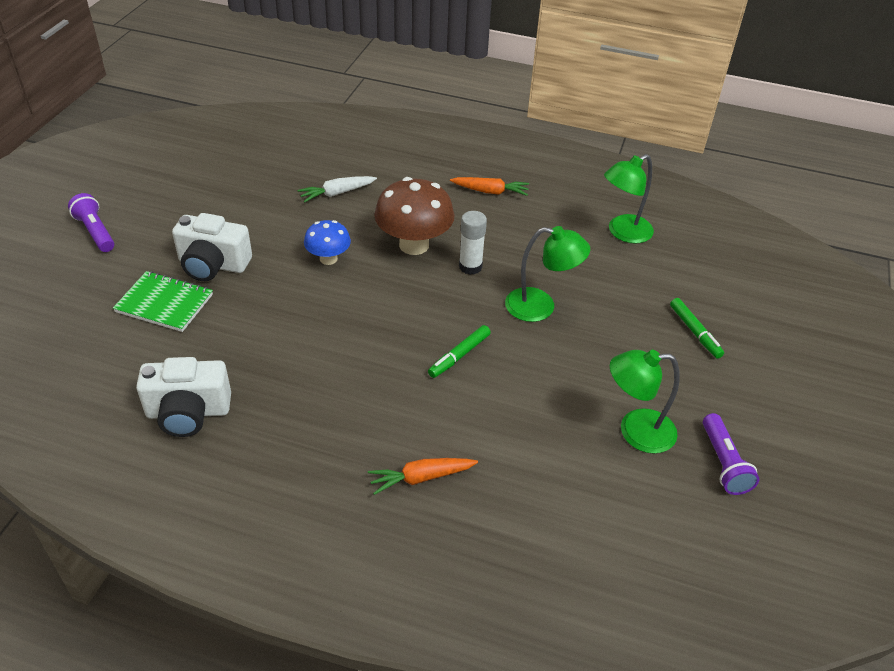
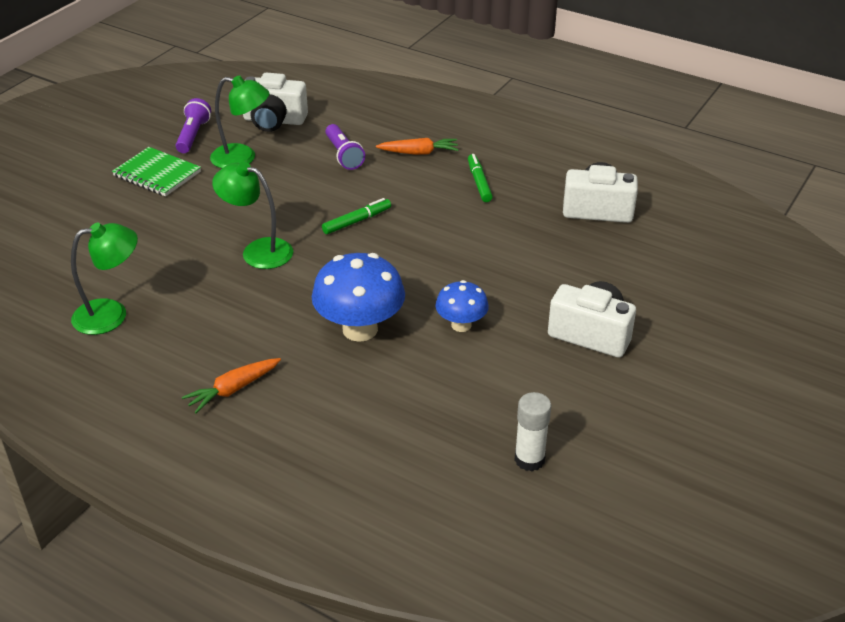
camera: 165 degrees left, 5 degrees down
purple flashlight [68,193,114,252] -> purple flashlight moved to [325,124,365,170]
green notebook [113,271,213,332] -> green notebook moved to [112,147,201,197]
white carrot [297,176,377,203] -> none
brown mushroom [374,177,455,255] -> blue mushroom [312,253,405,342]
orange carrot [450,177,529,196] -> orange carrot turned 60 degrees counterclockwise [182,358,281,413]
white glue stick [459,211,487,275] -> white glue stick moved to [514,392,551,471]
green marker [670,298,724,359] -> green marker moved to [468,154,493,202]
none -> white camera [243,73,308,132]

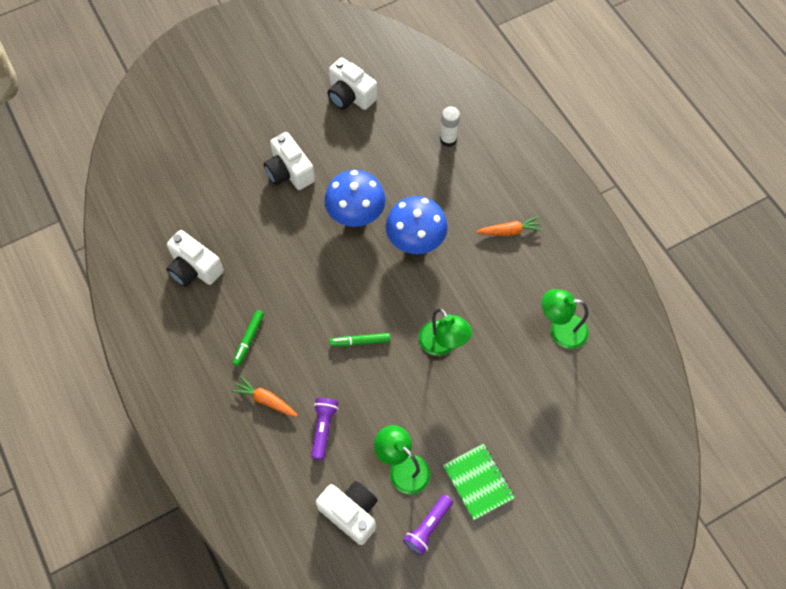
camera: 150 degrees left, 25 degrees up
blue mushroom [435,280,489,332] -> blue mushroom [325,170,386,227], size x1.73
white glue stick [514,392,551,471] -> white glue stick moved to [440,107,460,147]
none -> white camera [327,57,377,110]

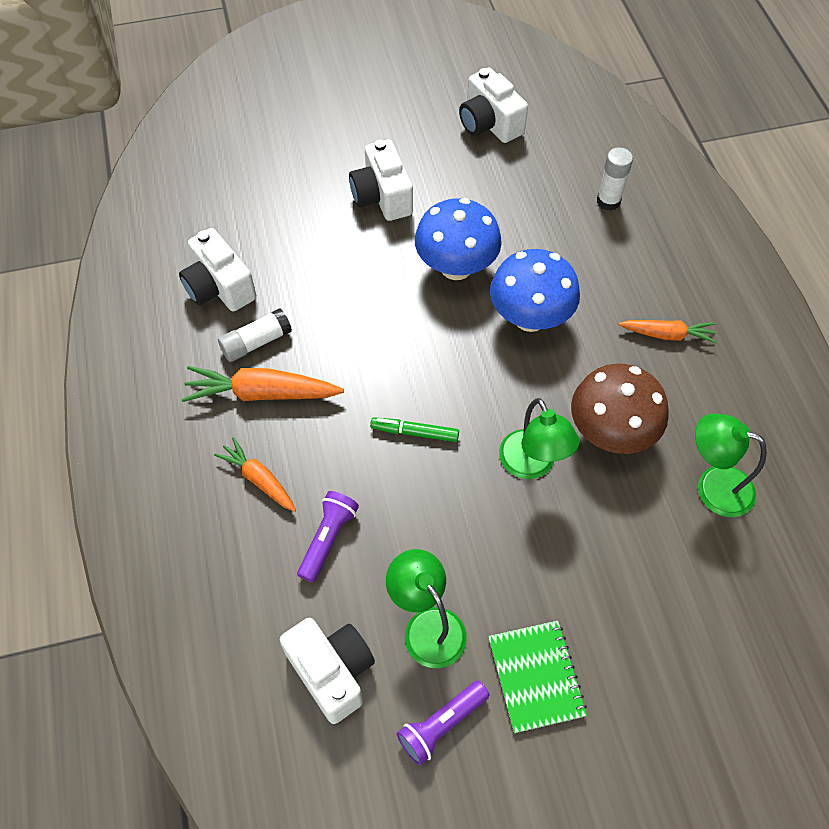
camera: 15 degrees right, 5 degrees down
green marker [233,310,264,366] -> orange carrot [182,366,344,402]
none -> white glue stick [218,308,292,362]
none -> brown mushroom [571,364,669,454]

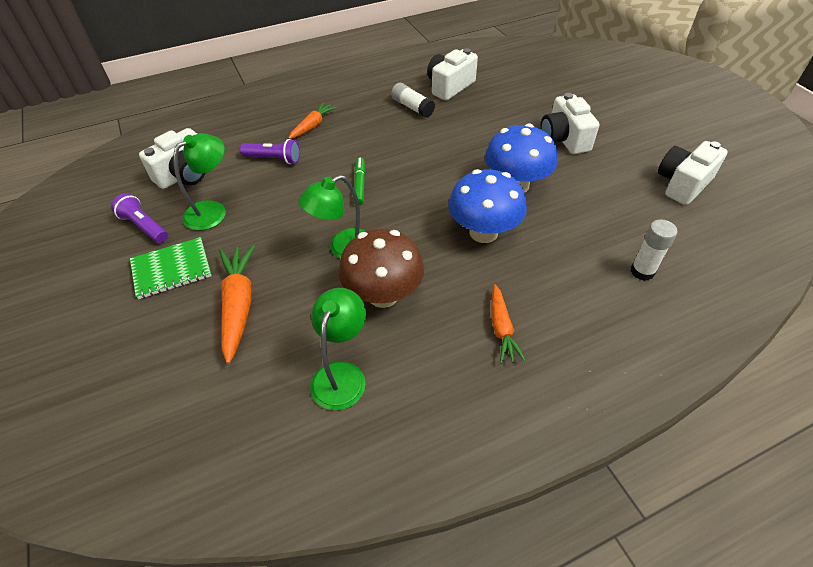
camera: 80 degrees right, 10 degrees down
orange carrot [182,366,344,402] -> orange carrot moved to [219,245,255,364]
white camera [349,140,413,221] -> white camera turned 75 degrees counterclockwise [541,93,599,154]

